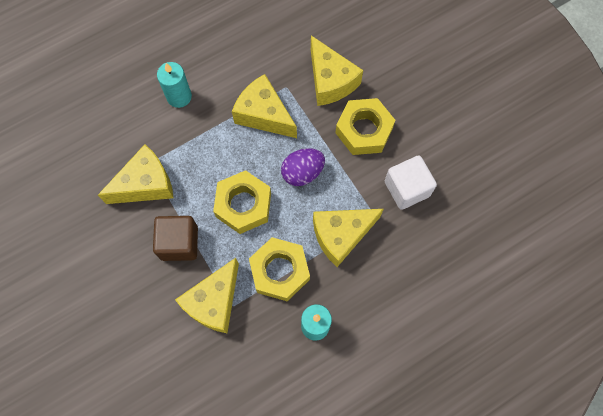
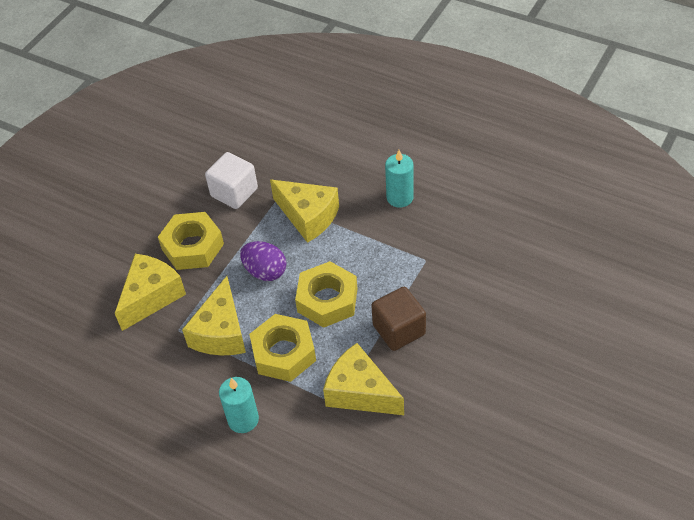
camera: 115 degrees left, 20 degrees down
yellow cheese [175,258,239,333] -> none
yellow nut [249,237,310,301] -> yellow nut moved to [249,314,316,382]

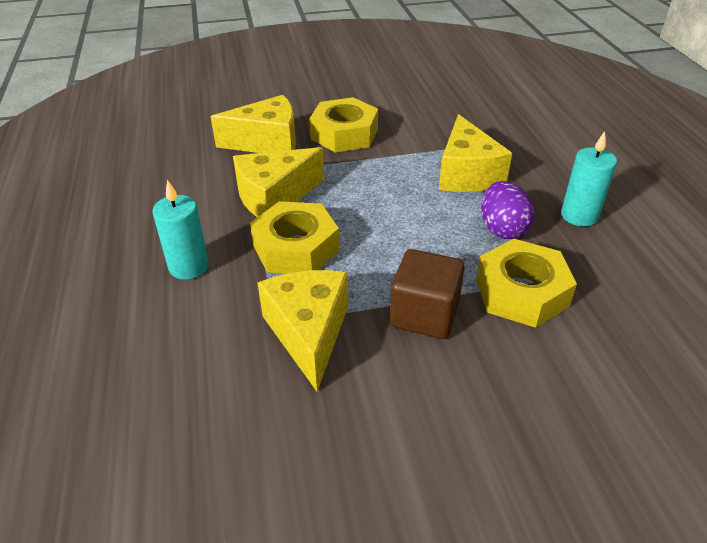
camera: 45 degrees right, 10 degrees down
white cube [205,152,258,209] -> none
purple egg [240,241,286,281] -> purple egg moved to [481,181,534,239]
yellow nut [295,261,358,328] -> yellow nut moved to [476,239,577,328]

